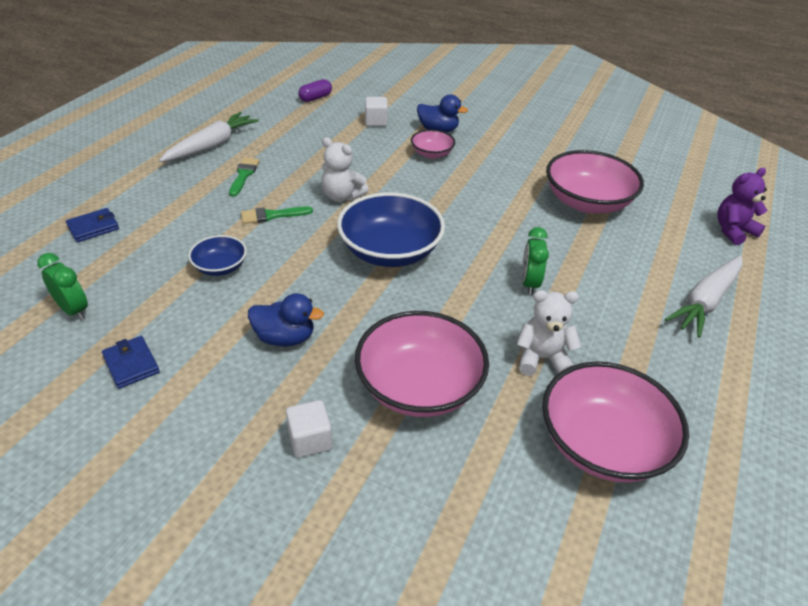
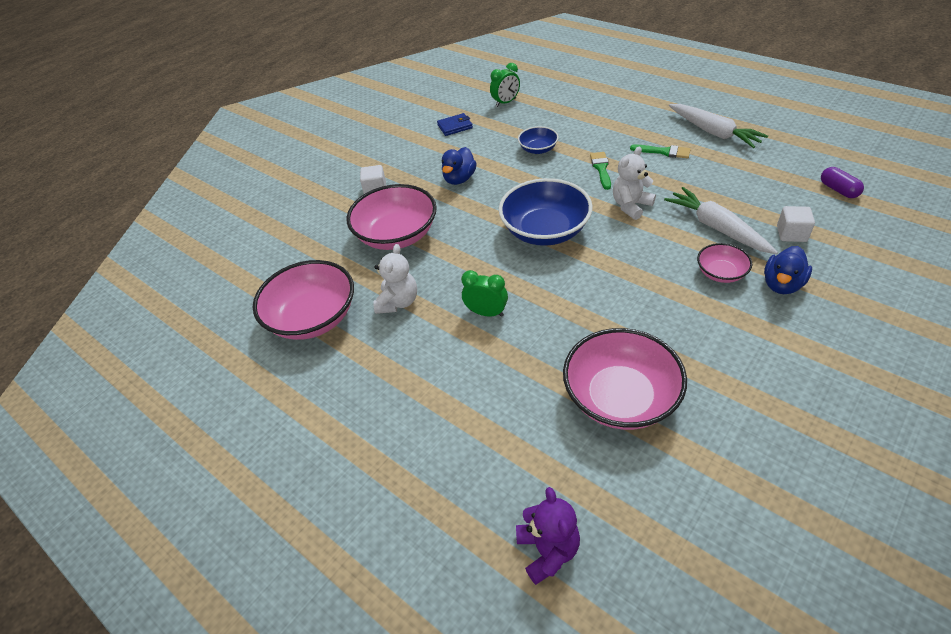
camera: 110 degrees right, 5 degrees up
blue wallet [66,208,119,242] -> none
white carrot [665,255,743,338] -> white carrot moved to [664,187,778,254]

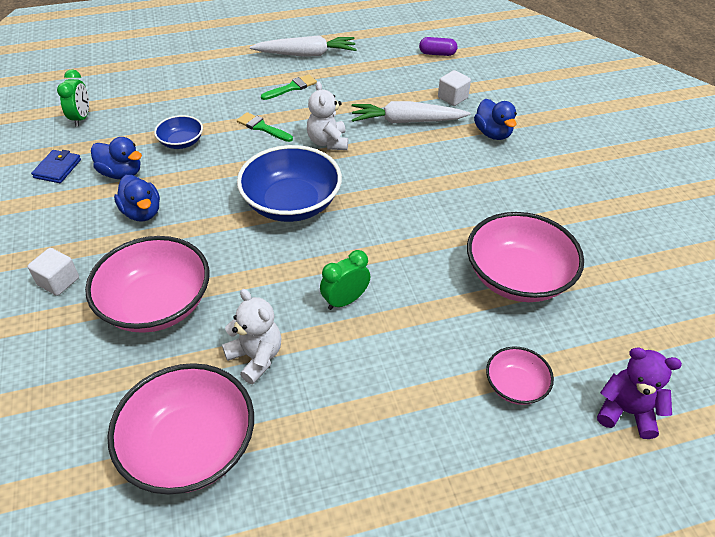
camera: 60 degrees left, 0 degrees up
pink bowl [697,243,752,283] -> pink bowl moved to [486,346,554,405]
none -> blue duck [91,137,142,179]

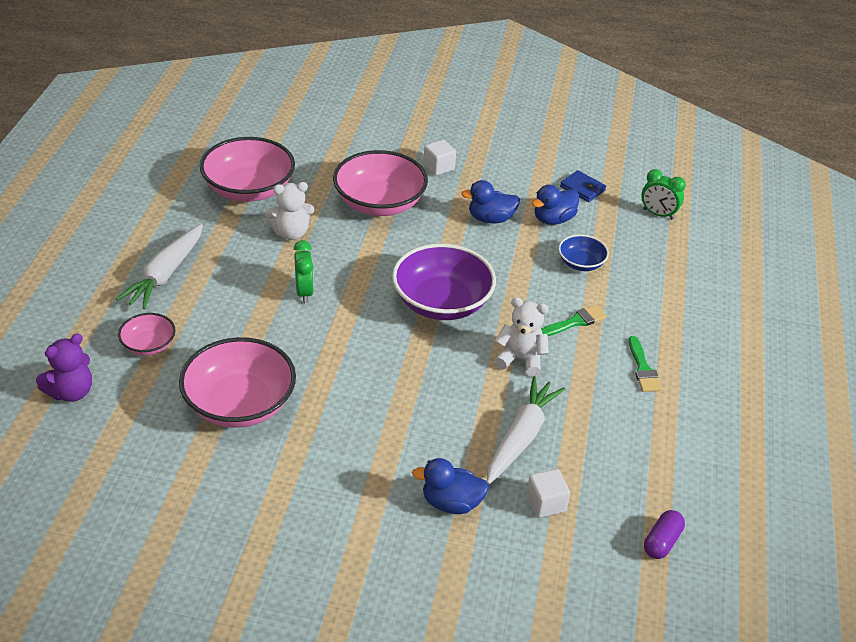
camera: 115 degrees right, 5 degrees down
blue bowl [237,145,342,222] -> purple bowl [392,244,496,320]
white carrot [250,35,357,57] -> white carrot moved to [116,224,203,309]

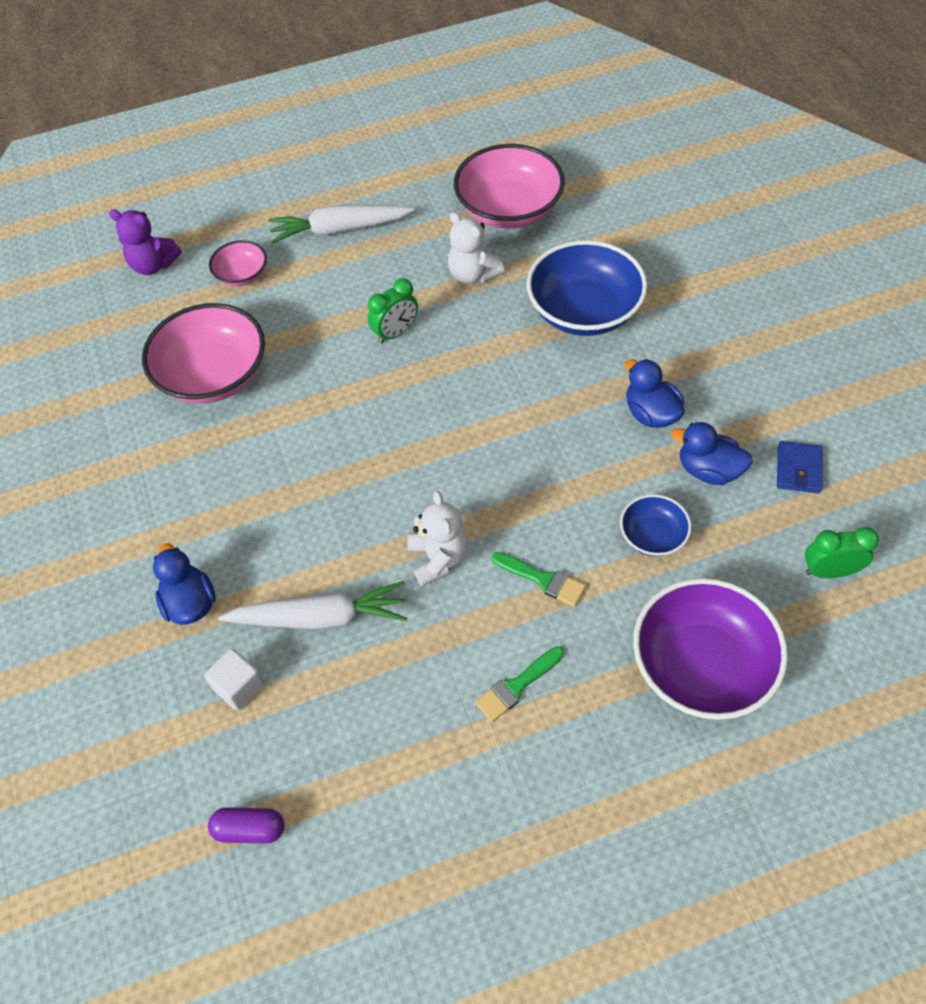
camera: 65 degrees right, 15 degrees up
pink bowl [333,150,428,216] -> blue bowl [526,240,648,336]
purple bowl [392,244,496,320] -> purple bowl moved to [633,578,788,720]
white cube [423,139,456,176] -> none
green clock [641,169,686,219] -> green clock turned 90 degrees clockwise [805,527,879,578]

